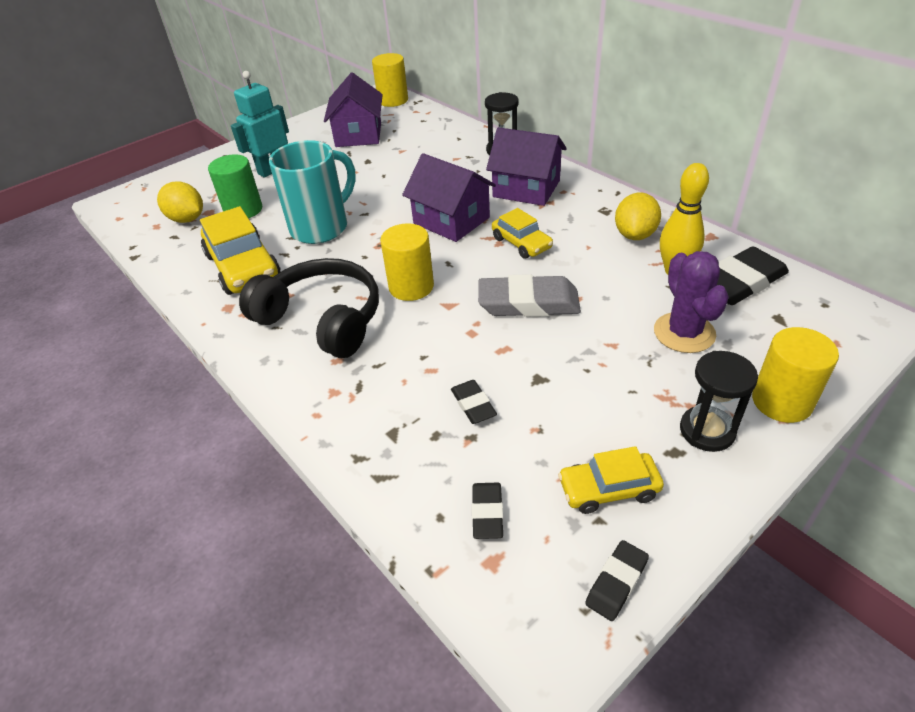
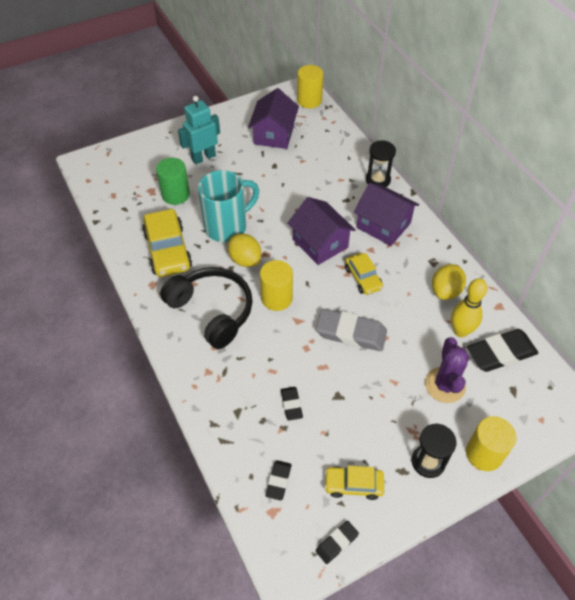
camera: 10 degrees right, 10 degrees up
yellow lemon [157,181,203,223] -> yellow lemon moved to [228,234,261,267]

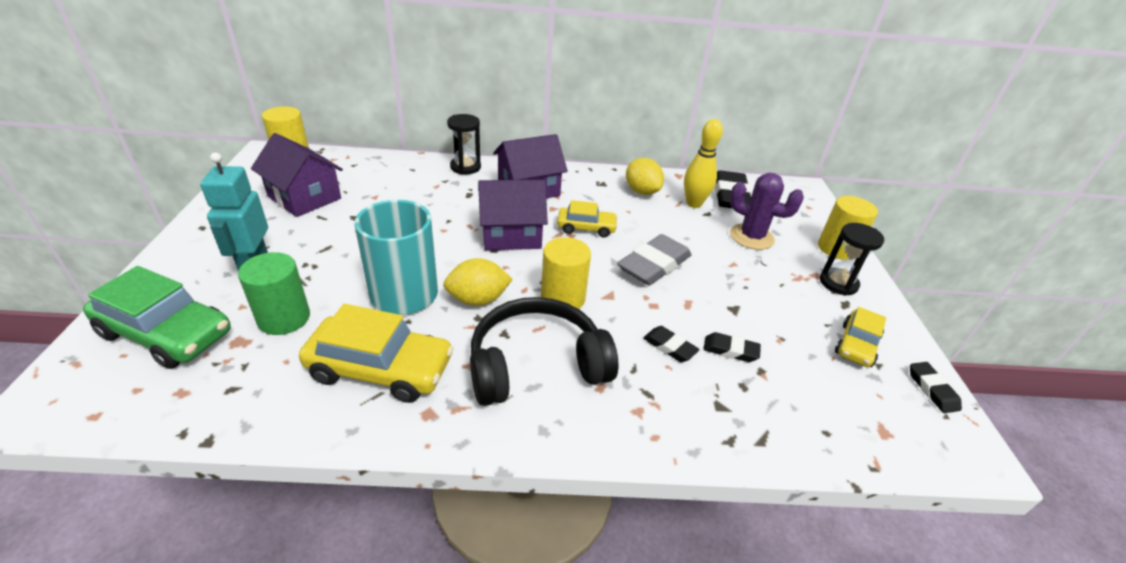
camera: 65 degrees left, 15 degrees down
black eraser [266,460,292,501] -> black eraser moved to [643,326,700,362]
none -> green car [83,266,231,369]

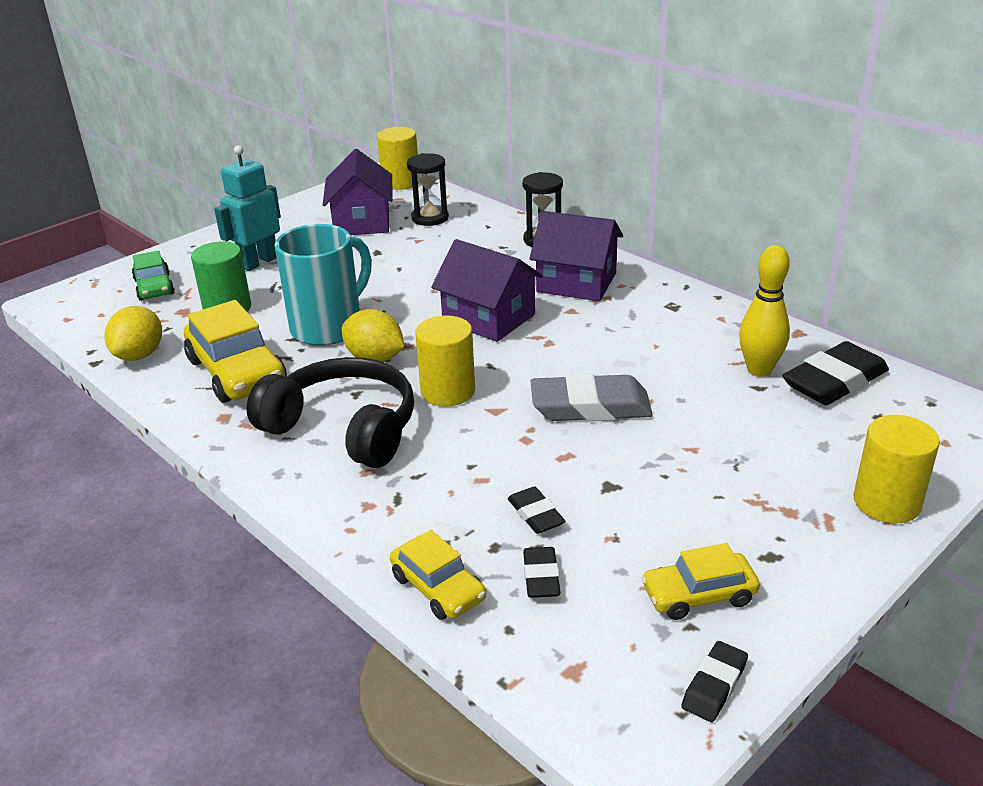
camera: 50 degrees right, 5 degrees down
green car [83,266,231,369] -> green car [132,250,175,301], size x0.59
yellow car [557,200,618,238] -> yellow car moved to [390,530,486,620]
yellow lemon [626,158,664,195] -> yellow lemon moved to [105,306,162,361]
black eraser [643,326,700,362] -> black eraser moved to [523,547,561,598]
purple cactus [730,173,804,250] -> none
black hourglass [820,223,884,296] -> black hourglass moved to [407,153,449,226]

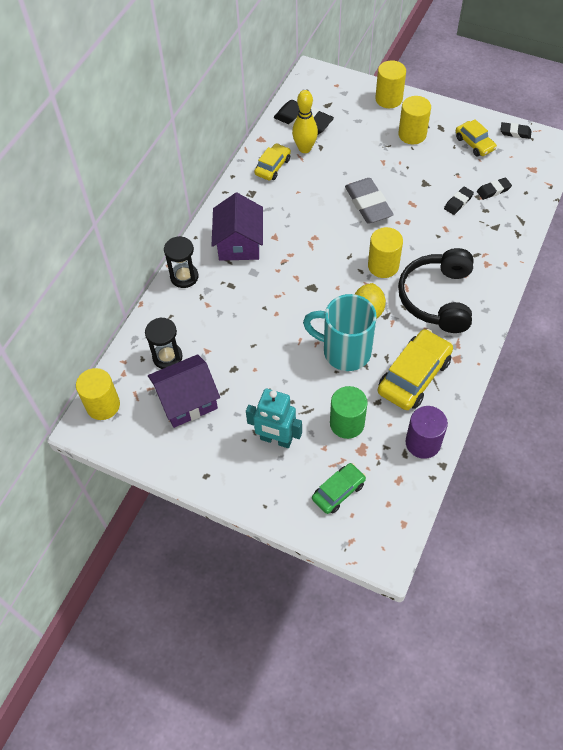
camera: 110 degrees left, 25 degrees up
yellow lemon [105,306,162,361] -> purple cylinder [405,406,448,459]
yellow car [390,530,486,620] -> yellow car moved to [254,143,291,180]
purple house [431,239,543,342] -> none
none -> yellow cylinder [398,96,431,144]

